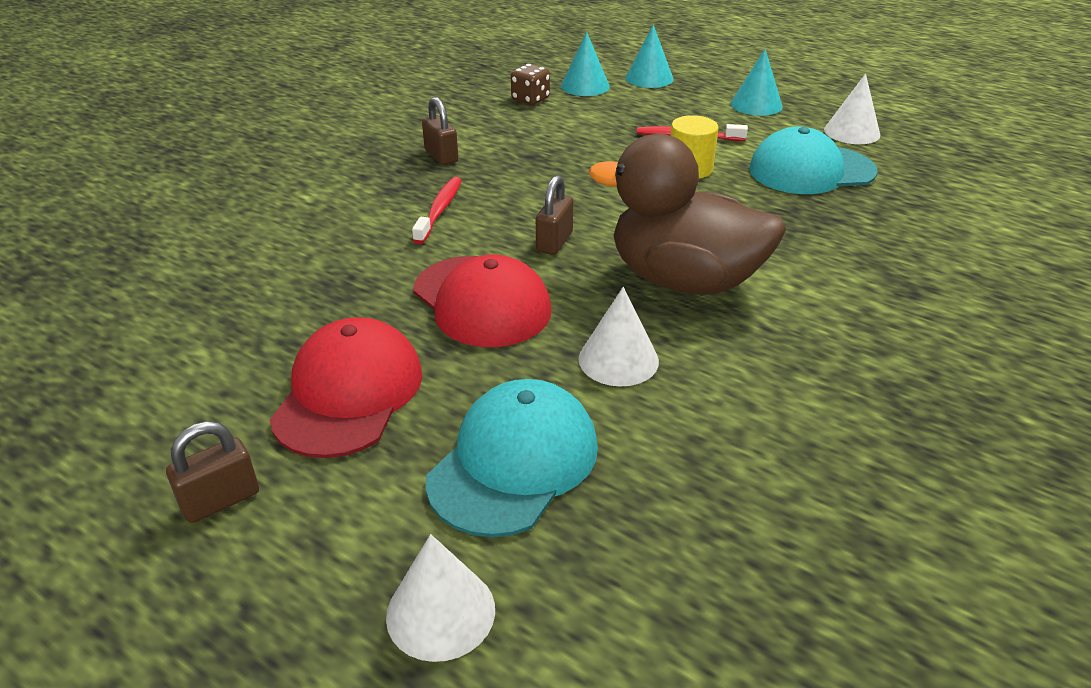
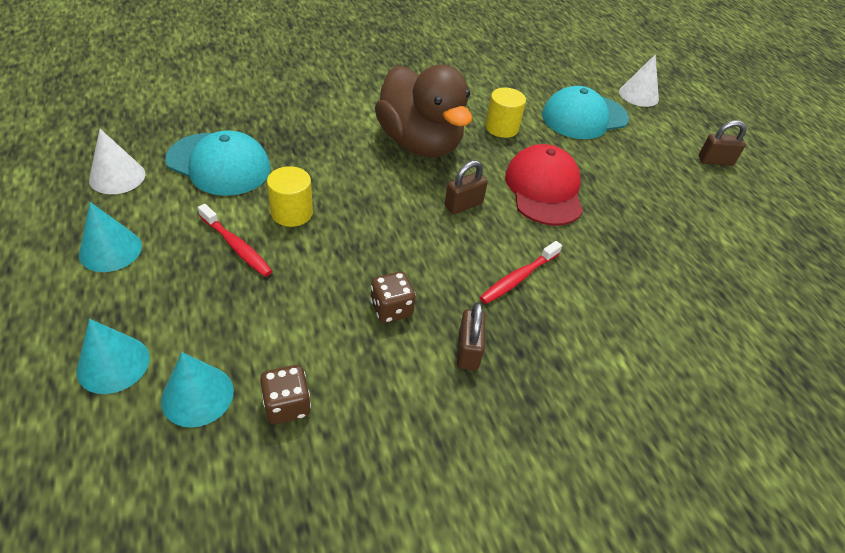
camera: 150 degrees left, 10 degrees up
red cap [270,317,422,458] -> none
white cone [578,287,659,386] -> yellow cylinder [485,88,526,138]
none -> brown dice [370,271,416,323]

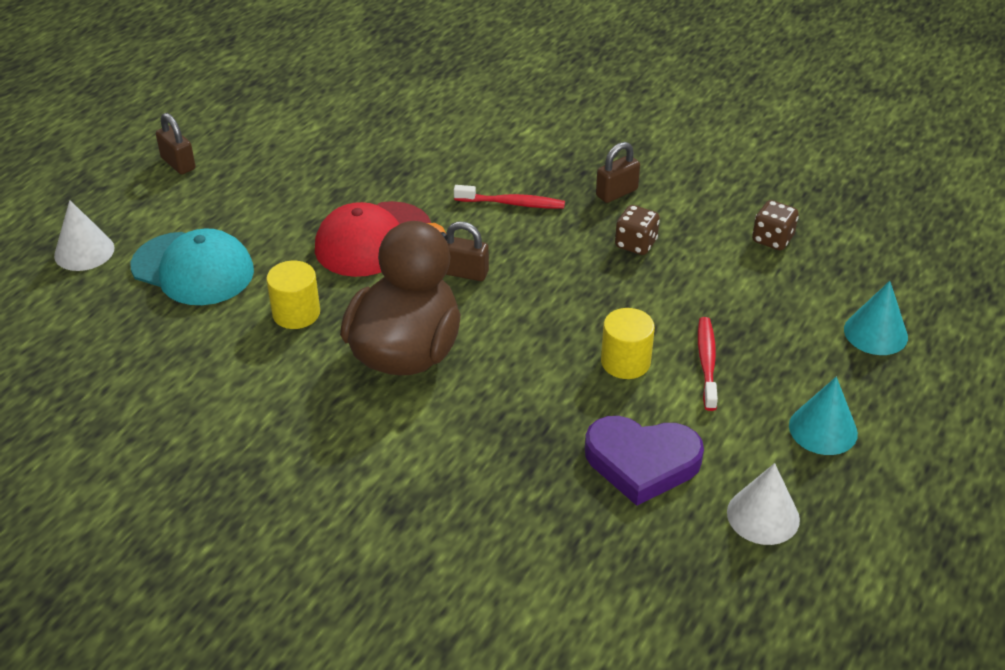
camera: 125 degrees left, 5 degrees down
turquoise cone [161,352,234,428] -> none
turquoise cap [165,130,270,196] -> purple heart [585,416,704,506]

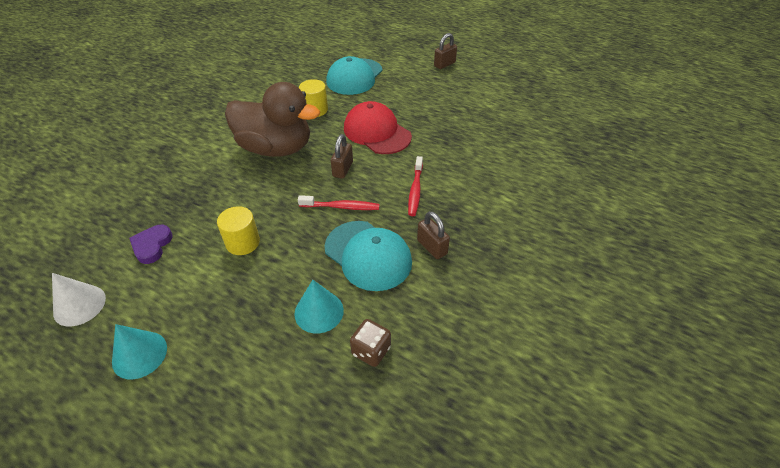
camera: 90 degrees right, 5 degrees up
white cone [54,200,114,271] -> none
purple heart [585,416,704,506] -> purple heart [129,225,173,264], size x0.61
brown dice [615,205,660,255] -> turquoise cap [325,221,412,291]
red toothbrush [698,317,718,411] -> red toothbrush moved to [298,195,380,210]
turquoise cone [844,281,908,355] -> turquoise cone moved to [294,280,344,333]

